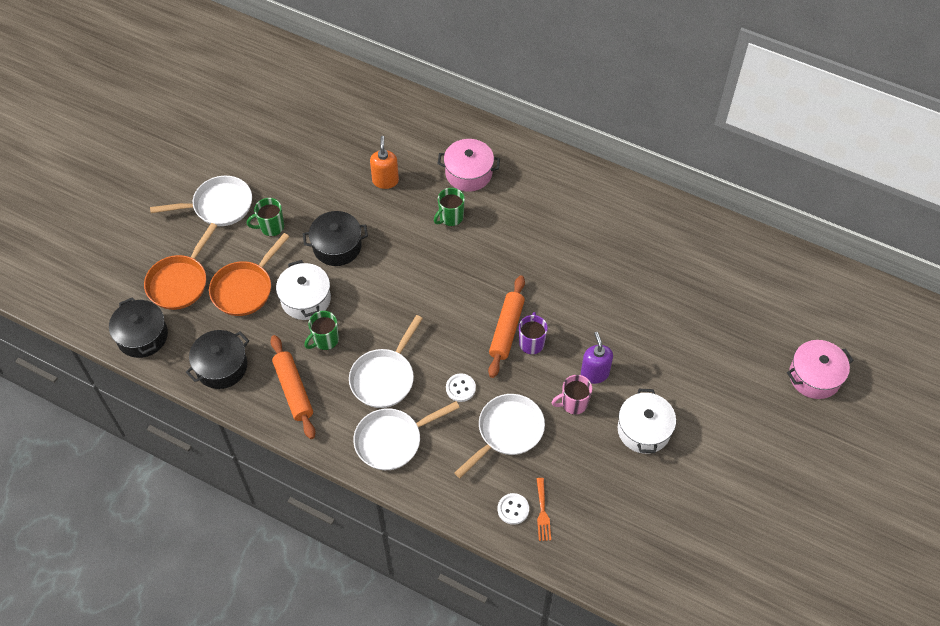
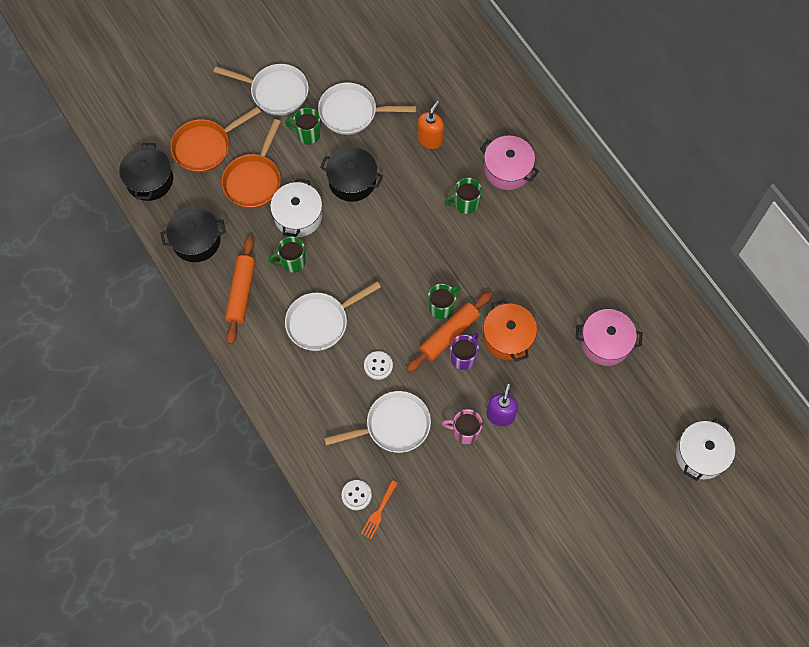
camera: 30 degrees right, 10 degrees up
orange pan [209,233,289,316] -> orange pan turned 45 degrees counterclockwise [222,119,281,209]
white pan [353,401,460,470] -> white pan moved to [318,82,416,135]
white pot [617,389,676,454] -> white pot moved to [676,418,735,481]
pink pot [787,340,854,399] -> pink pot moved to [576,309,642,366]
none -> green mug [428,284,460,319]
none -> orange pot [483,299,537,362]

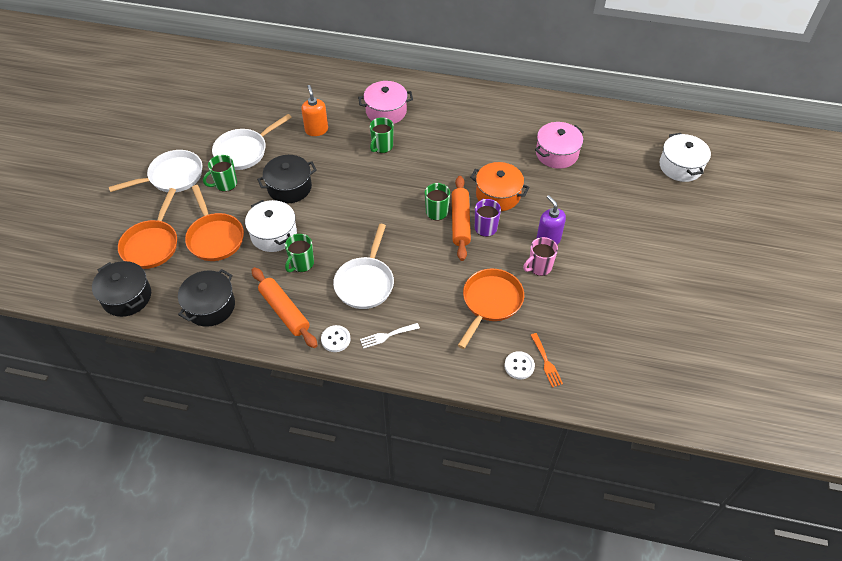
camera: 45 degrees left, 15 degrees down
white pan [324,391,431,453] -> orange pan [458,269,524,349]
white button [364,351,393,380] -> white button moved to [321,325,351,352]
none -> white fork [360,323,420,349]

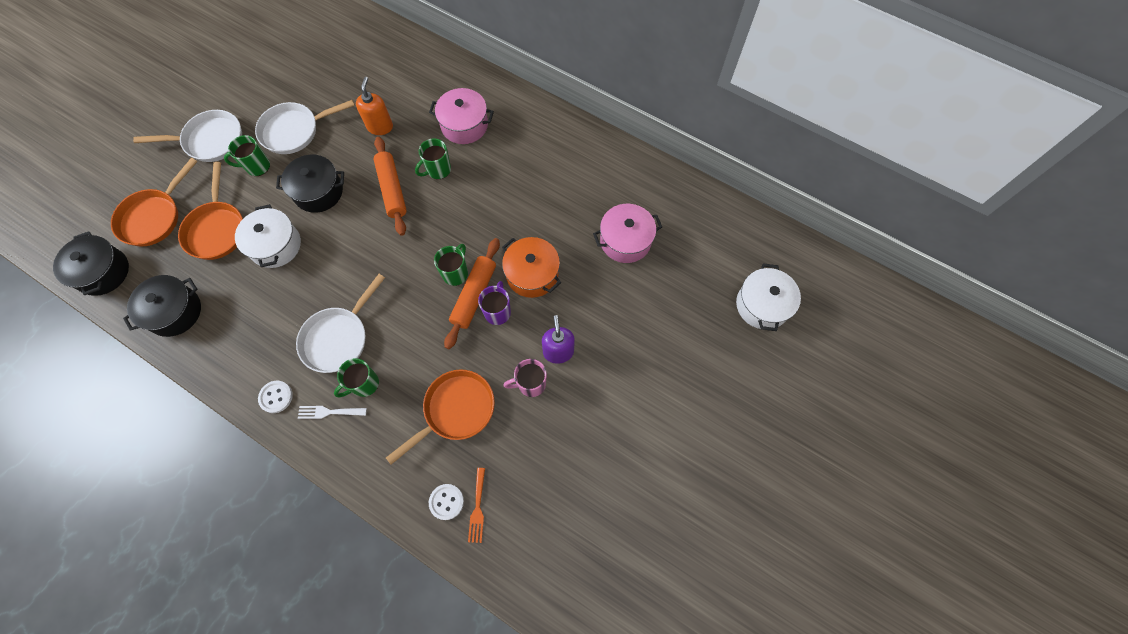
camera: 20 degrees right, 15 degrees up
orange rolling pin [252,267,318,348] -> orange rolling pin moved to [373,137,407,236]
green mug [285,234,314,272] -> green mug moved to [334,358,379,397]

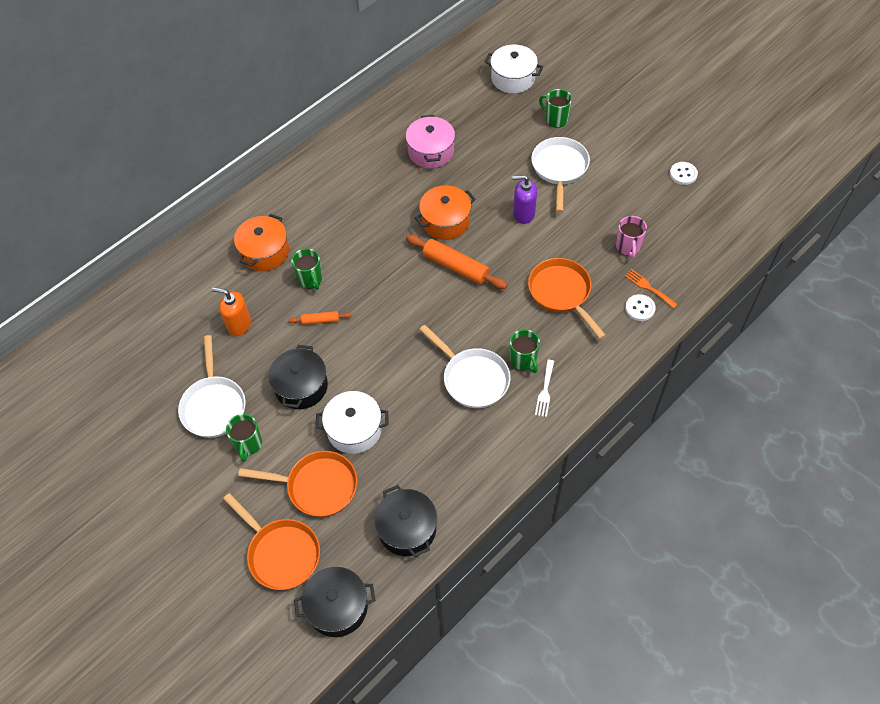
camera: 75 degrees left, 10 degrees down
white pan [133,110,242,162] -> white pan moved to [531,137,590,213]
white button [258,381,293,413] -> white button moved to [670,162,698,185]
orange rolling pin [373,137,407,236] -> orange rolling pin [288,311,352,325], size x0.53
pink pot [429,88,494,144] -> orange pot [234,214,289,271]
green mug [434,244,468,286] -> green mug moved to [539,89,572,128]
orange fork [468,468,485,543] -> orange fork turned 150 degrees counterclockwise [624,269,678,309]
purple mug [478,281,511,325] -> none
pink mug [503,359,547,397] -> pink mug moved to [616,216,647,259]

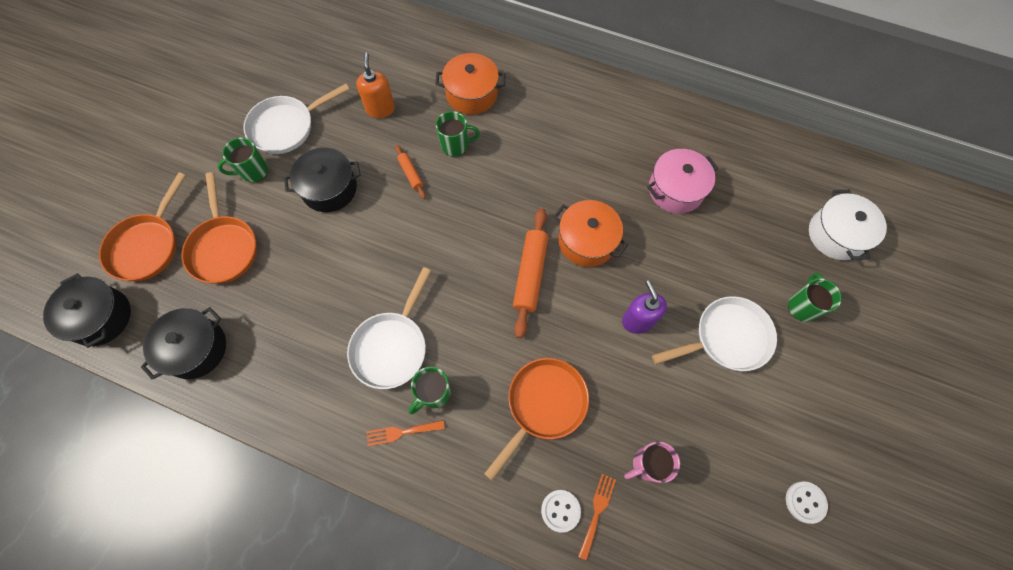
camera: 65 degrees right, 10 degrees up
green mug [291,248,322,290] -> green mug turned 135 degrees counterclockwise [436,111,480,157]
white pot [316,391,388,454] -> none
white fork [535,360,554,417] -> orange fork [367,420,445,446]

